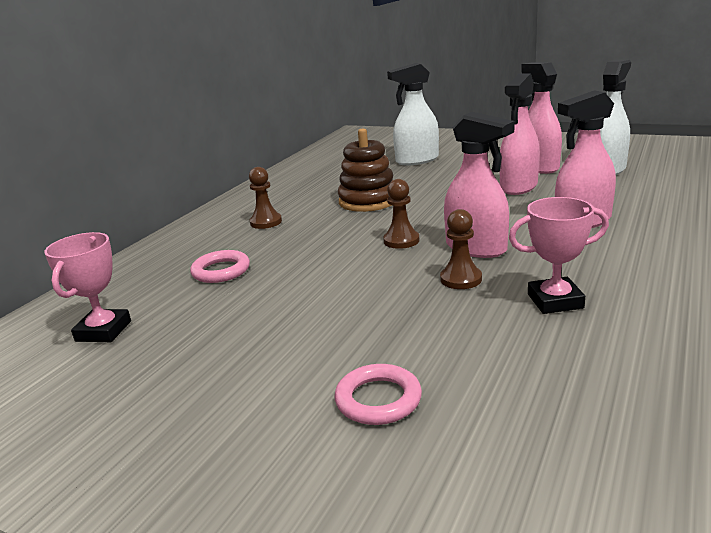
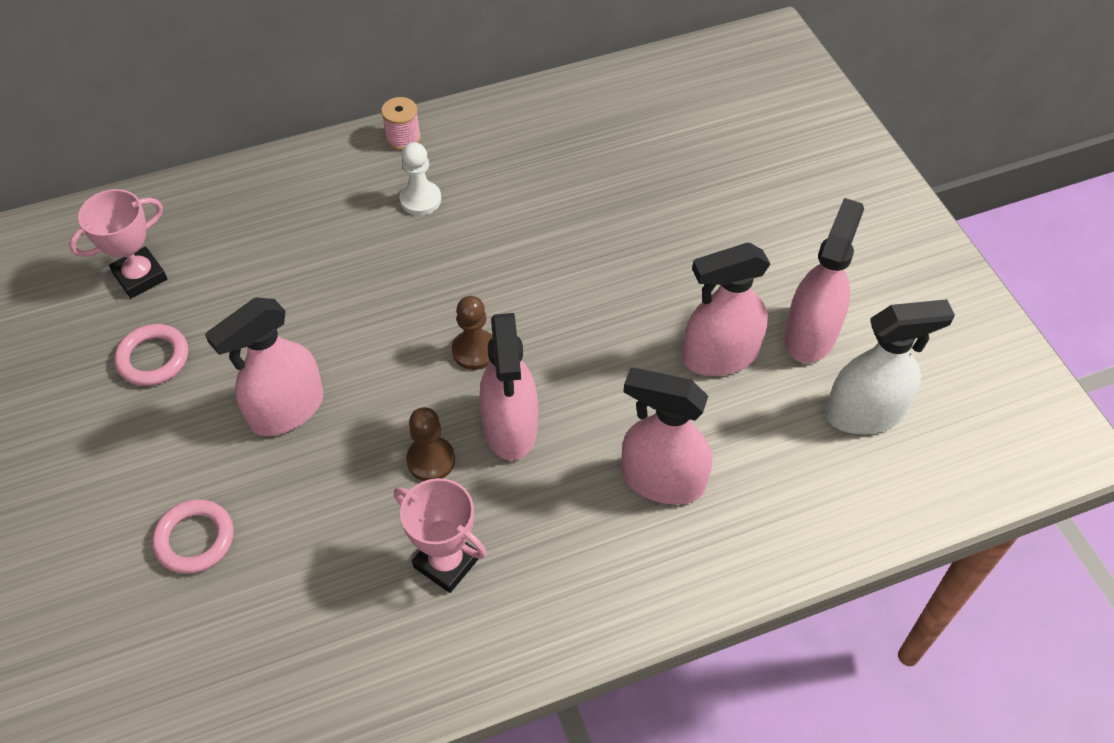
camera: 40 degrees right, 30 degrees up
pink ring [190,250,250,283] -> pink ring moved to [114,324,188,386]
brown pawn [249,167,282,229] -> white pawn [399,142,441,215]
brown stacking toy [338,128,393,212] -> none
white spray bottle [387,63,439,165] -> none
none -> pink spray bottle [205,297,324,436]
none -> pink spool [381,97,421,151]

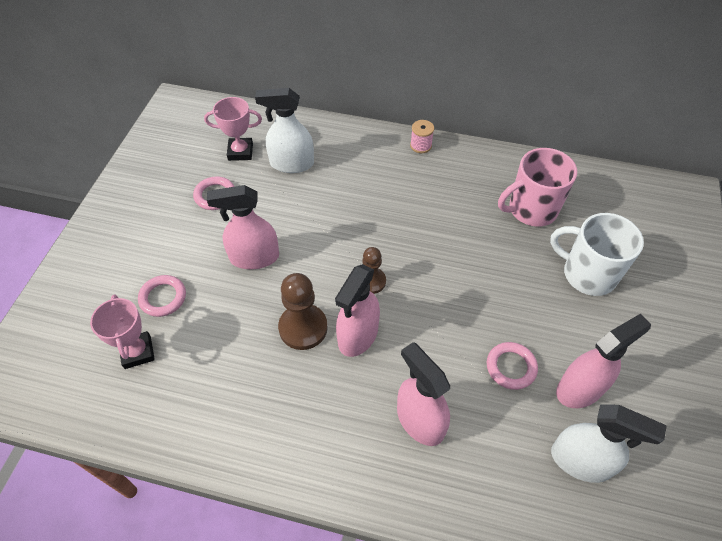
camera: 35 degrees right, 0 degrees up
pink trophy [394,478,487,593] -> pink trophy moved to [90,295,155,369]
white pawn [399,142,441,215] -> none
brown pawn [406,407,455,481] -> brown pawn [278,273,328,350], size x1.58
pink spray bottle [683,243,770,376] -> pink ring [487,342,538,390]
none -> white spray bottle [255,88,314,173]
none -> pink mug [498,148,577,227]
none -> white mug [550,213,644,296]

